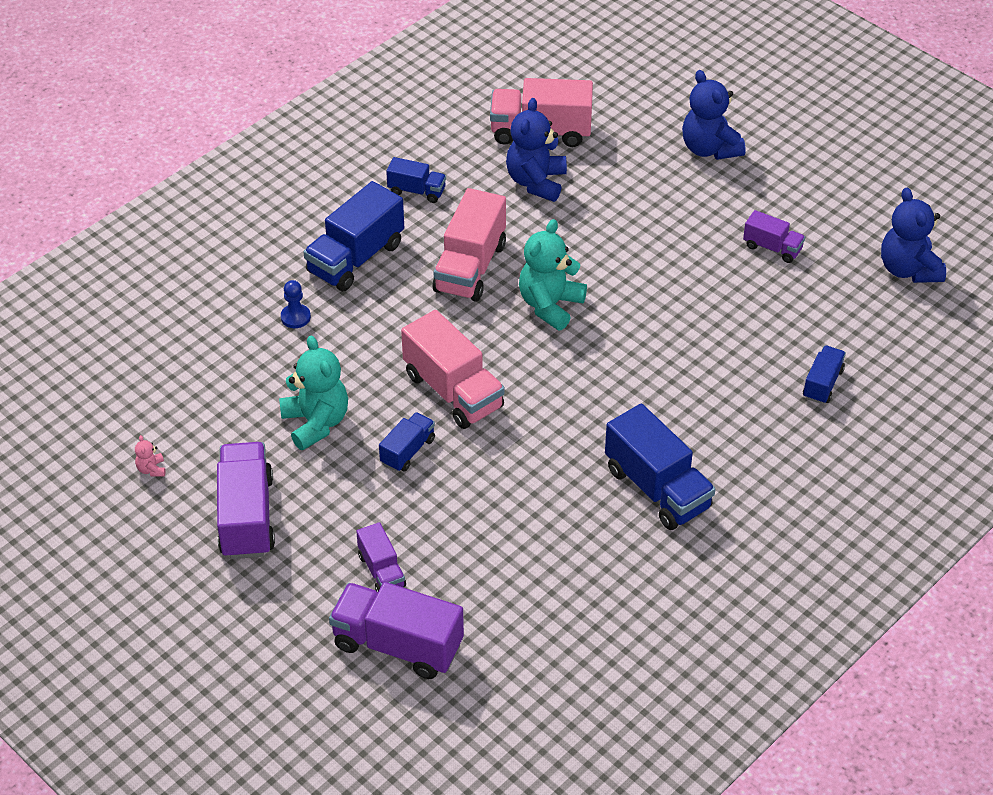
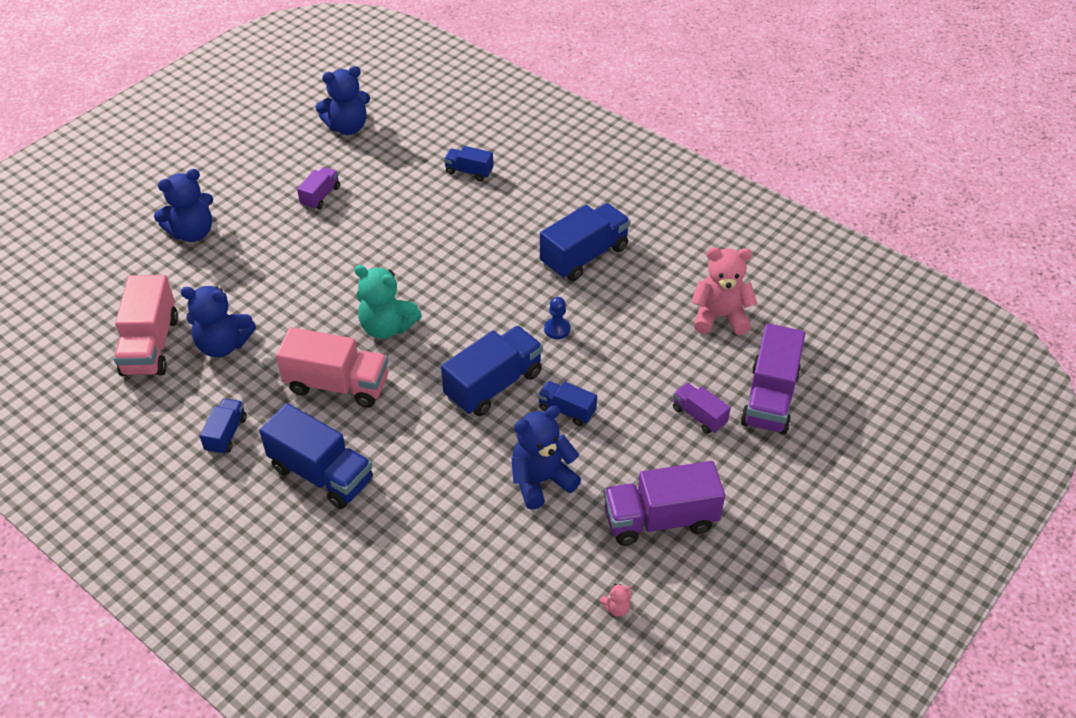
camera: 95 degrees left, 0 degrees up
turquoise teddy bear [279,336,348,450] -> blue teddy bear [511,406,581,510]
blue pawn [281,280,311,328] -> blue pawn moved to [544,297,570,339]
purple truck [356,522,406,592] -> purple truck turned 105 degrees counterclockwise [673,383,731,434]
pink truck [401,310,505,429] -> blue truck [441,326,543,416]
none -> pink teddy bear [691,247,757,335]

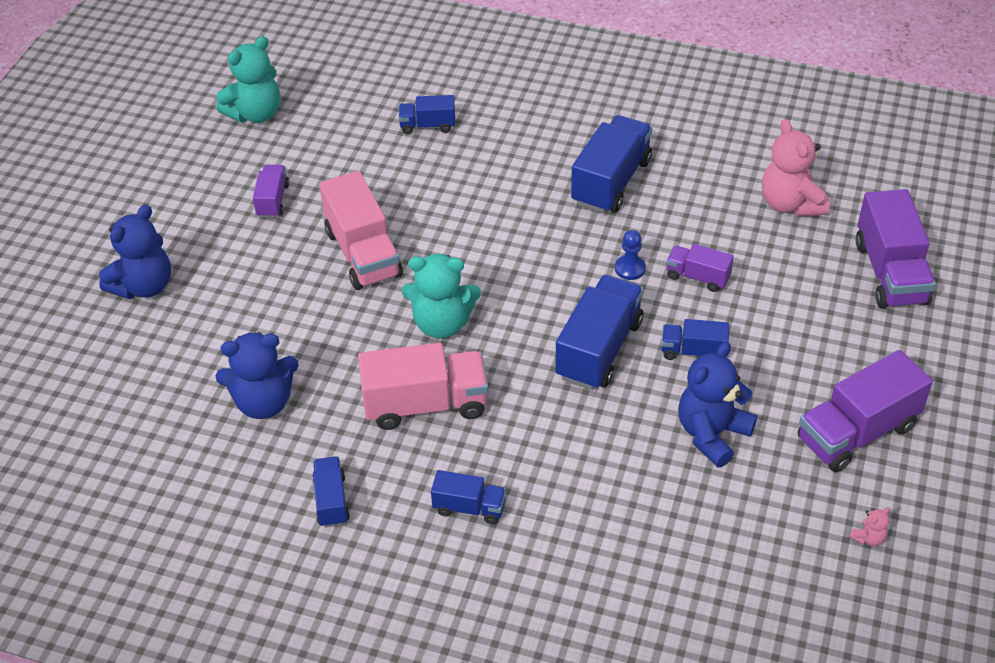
camera: 20 degrees left, 0 degrees up
pink truck [114,275,178,376] -> pink truck moved to [319,171,403,290]
blue truck [259,403,373,509] -> blue truck [431,470,506,524], size x0.54
blue teddy bear [316,66,370,135] -> turquoise teddy bear [216,36,280,123]
purple truck [673,383,731,434] -> purple truck moved to [666,244,734,292]
pink teddy bear [691,247,757,335] -> pink teddy bear turned 90 degrees counterclockwise [762,119,830,217]

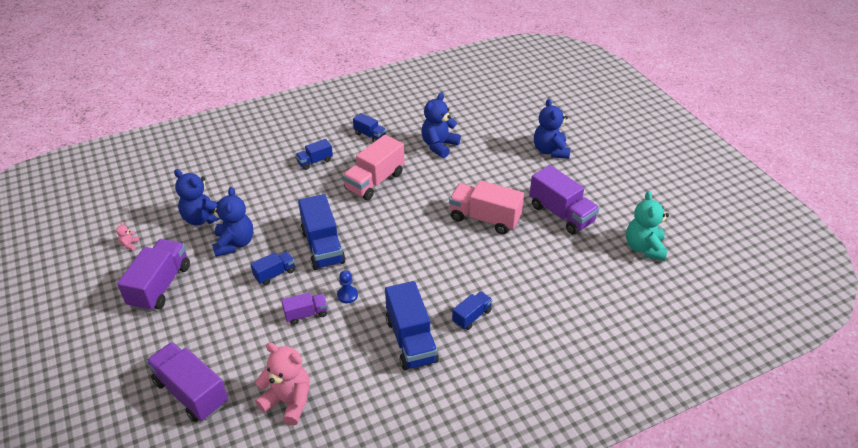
camera: 135 degrees right, 5 degrees down
purple truck [253,165,289,218] -> purple truck [529,165,599,235], size x1.84
blue truck [399,95,455,134] -> blue truck moved to [452,291,492,330]
turquoise teddy bear [402,254,481,339] -> none
none -> blue teddy bear [174,169,220,225]

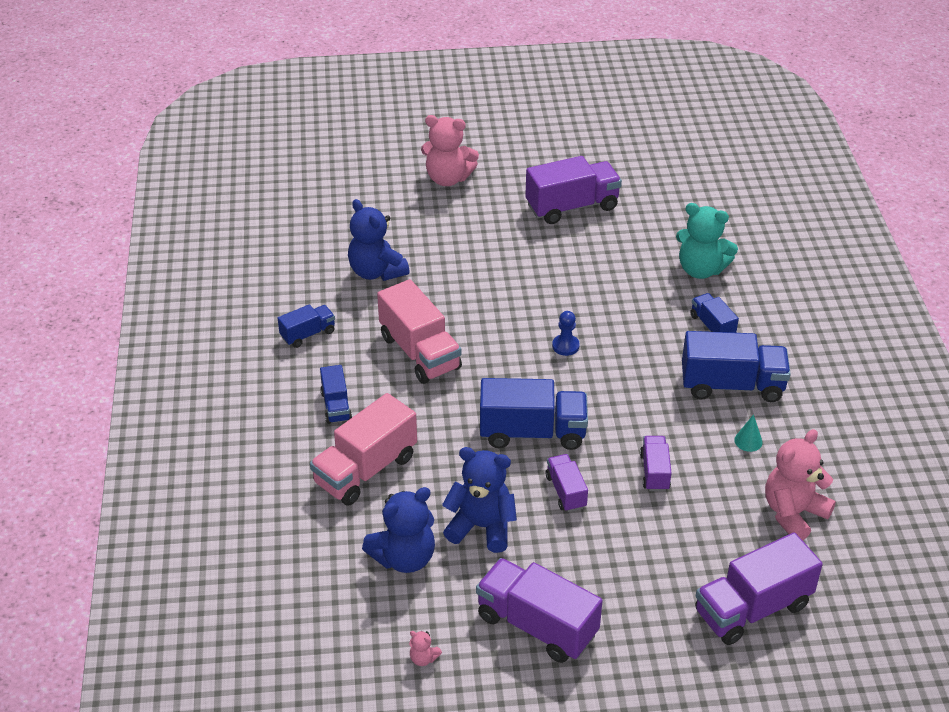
camera: 70 degrees left, 0 degrees up
blue truck [250,252,295,285] -> purple truck [546,454,588,512]
blue pawn [337,270,358,304] -> blue pawn moved to [552,311,580,356]
pink truck [449,180,524,234] -> pink truck moved to [310,393,417,506]
blue teddy bear [534,98,570,159] -> pink teddy bear [421,115,479,186]
turquoise teddy bear [626,191,669,261] -> turquoise teddy bear moved to [676,203,738,279]
none -> turquoise cone [734,414,763,452]

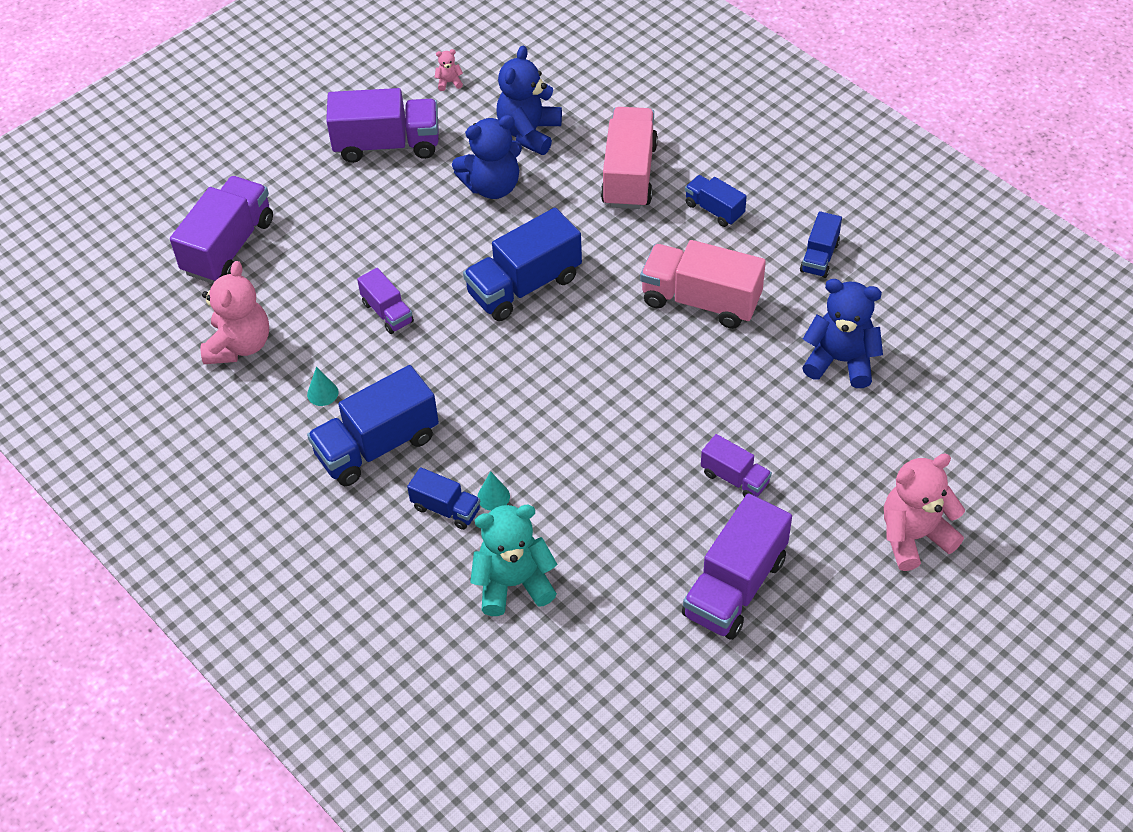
camera: 145 degrees right, 10 degrees up
purple truck [546,454,588,512] -> purple truck moved to [701,434,772,497]
blue pawn [552,311,580,356] -> none
none -> turquoise cone [477,471,510,511]

